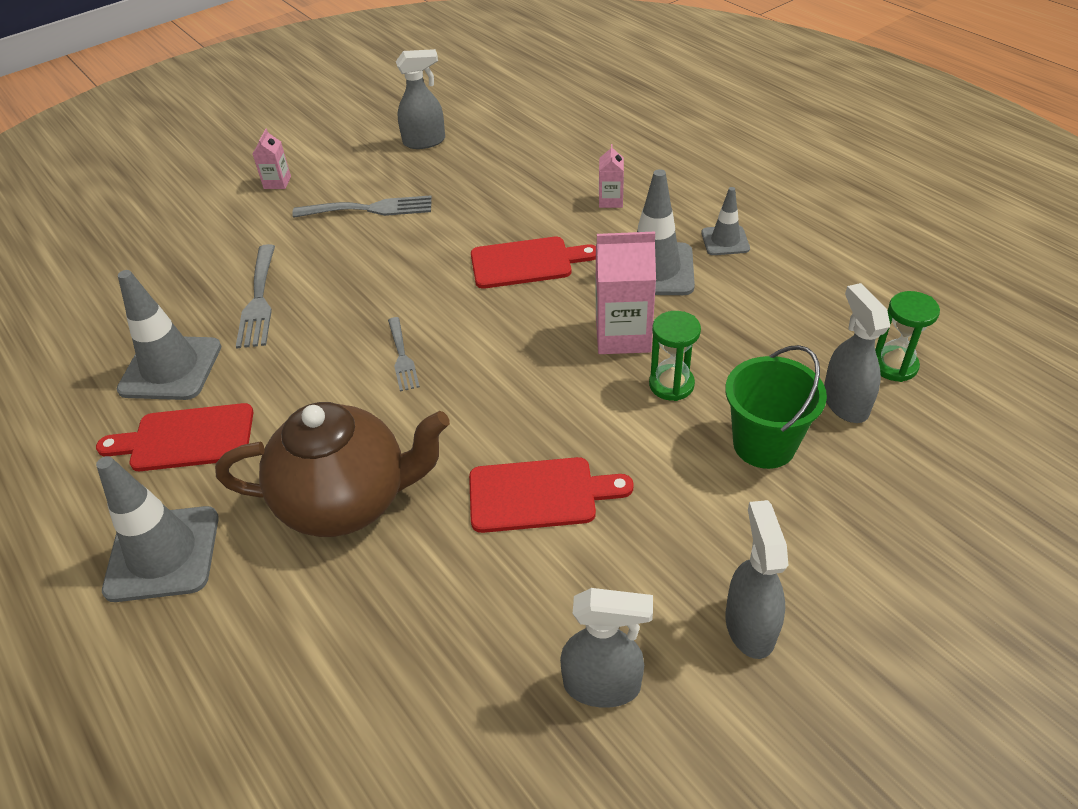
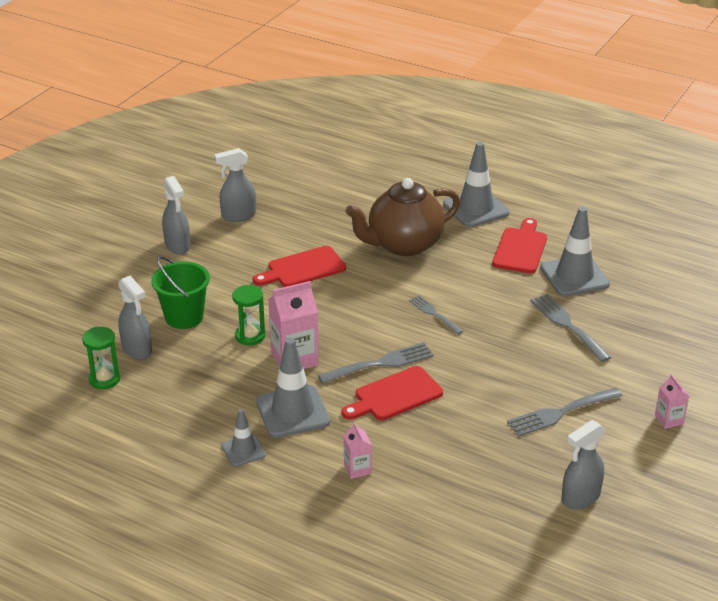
camera: 155 degrees right, 10 degrees down
red cutting board [96,403,254,471] -> red cutting board turned 45 degrees counterclockwise [492,218,547,273]
none -> grey fork [318,342,434,384]

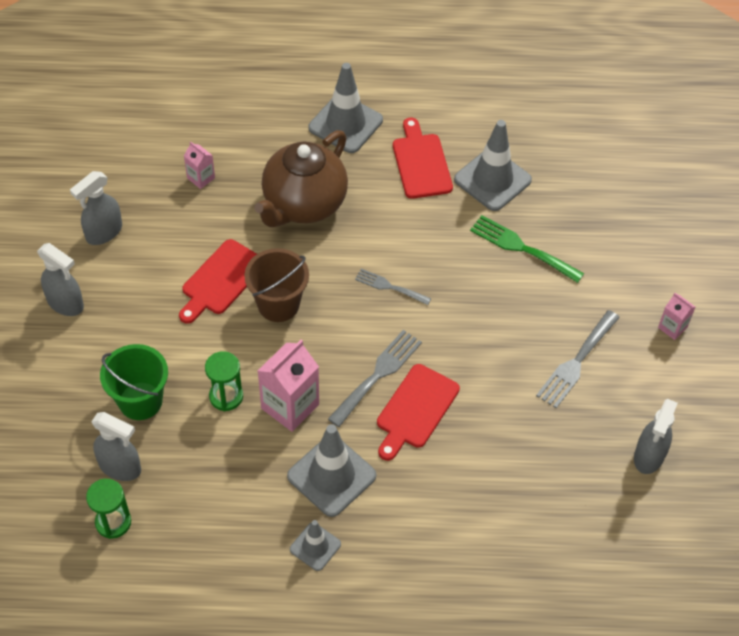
camera: 30 degrees left, 20 degrees up
pink carton [344,422,372,479] -> pink carton moved to [184,141,215,189]
grey fork [530,294,611,362] -> green fork [470,215,584,283]
none -> brown bucket [244,248,309,322]

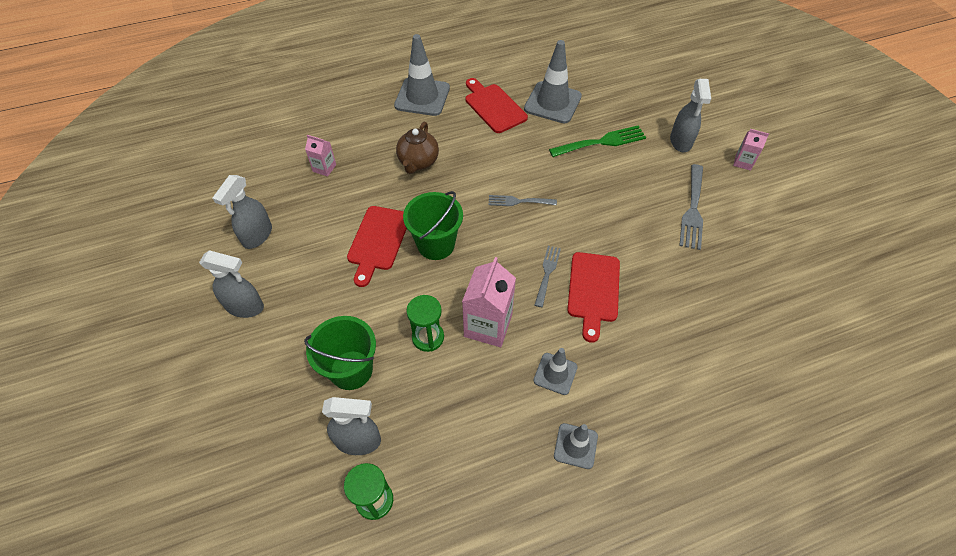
camera: 20 degrees left, 0 degrees up
brown bucket [244,248,309,322] -> green bucket [403,191,463,260]
brown teapot [254,130,348,227] -> brown teapot [396,122,439,174], size x0.58
grey traffic cone [287,424,376,517] -> grey traffic cone [533,348,578,395], size x0.56
grey fork [328,330,422,427] -> grey fork [535,246,561,307], size x0.63
green fork [470,215,584,283] -> green fork turned 150 degrees clockwise [549,126,646,157]
grey spray bottle [634,399,678,474] -> grey spray bottle moved to [670,79,711,152]

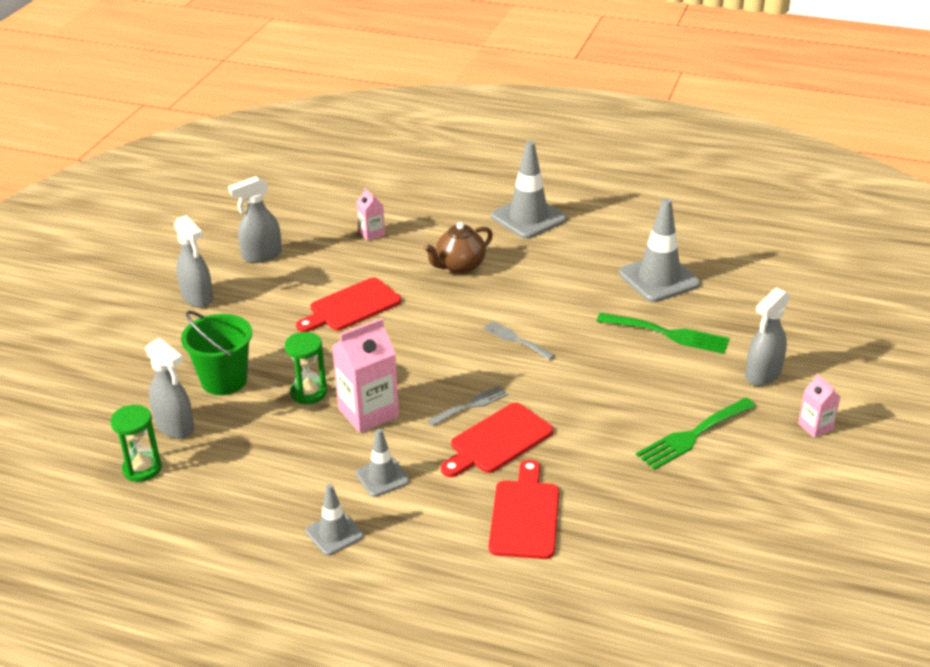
camera: 40 degrees right, 20 degrees down
green bucket [403,191,463,260] -> none
red cutting board [466,78,528,133] -> red cutting board moved to [489,459,559,559]
grey fork [679,164,703,250] -> green fork [636,398,756,470]

